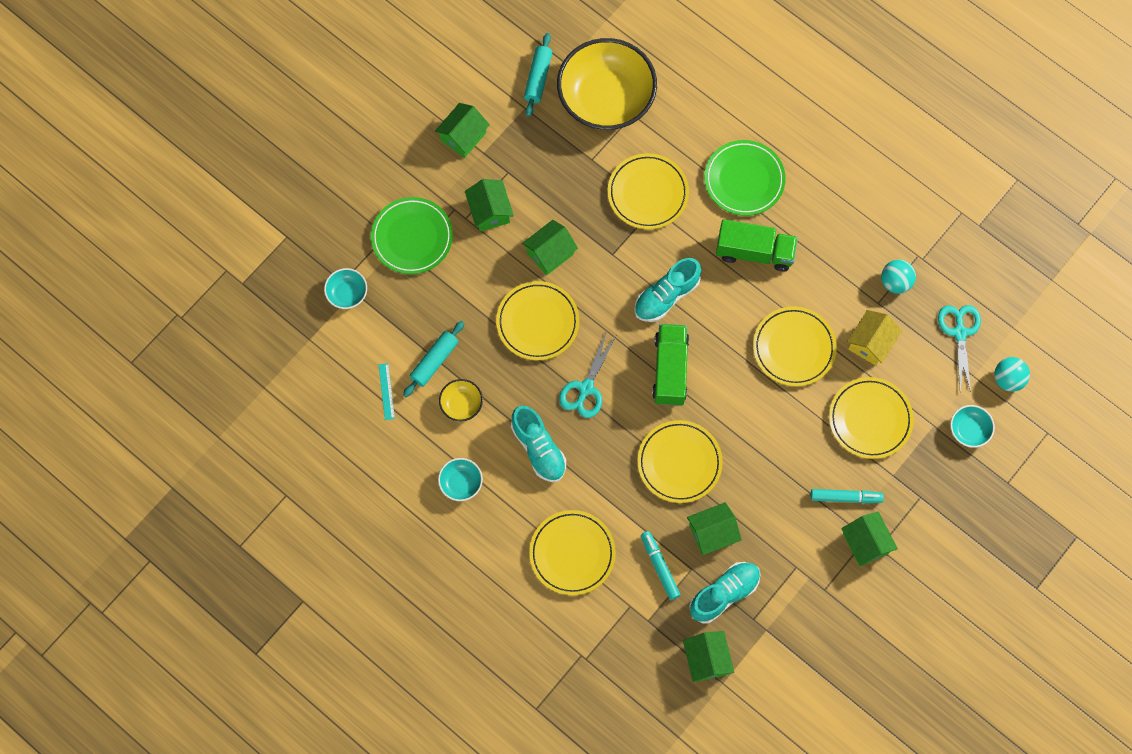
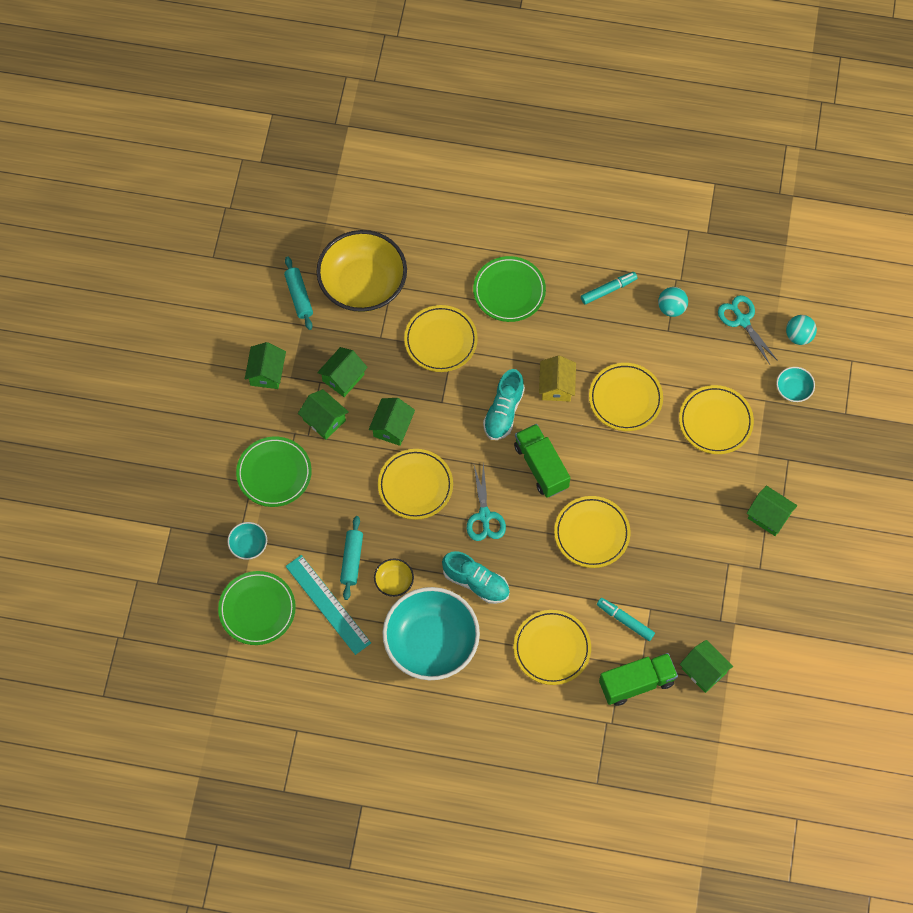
camera: 30 degrees left, 5 degrees down
turquoise ruler [379,363,395,420] -> turquoise ruler [286,555,371,655], size x2.18
turquoise bowl [438,458,483,501] -> turquoise bowl [383,587,480,680], size x2.37
green house [687,502,742,555] -> green house moved to [317,347,368,397]
turquoise shoe [689,562,761,624] -> none
green truck [716,219,798,272] -> green truck moved to [599,653,678,706]
turquoise marker [811,489,884,504] -> turquoise marker moved to [581,272,637,304]
yellow house [847,310,902,366] -> yellow house moved to [539,355,576,402]
none -> green plate [218,571,296,645]

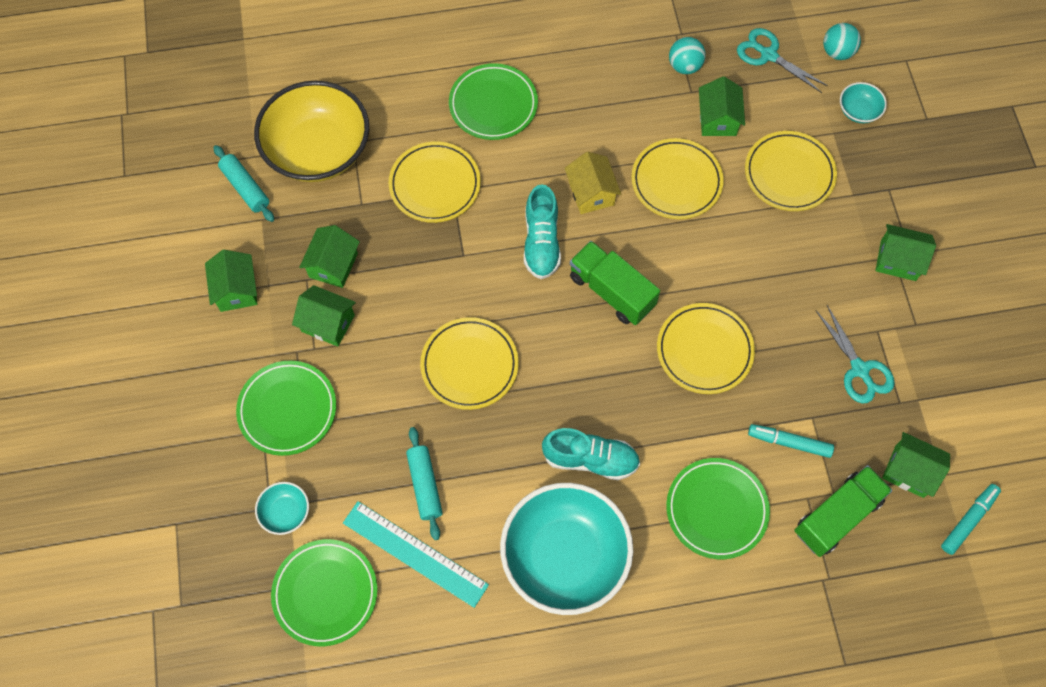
camera: 20 degrees left, 0 degrees up
green house [369,398,415,446] -> green house moved to [699,76,745,136]
yellow bowl [374,558,414,597] -> none
turquoise scissors [467,463,506,541] -> turquoise scissors moved to [816,305,895,403]
yellow plate [513,610,591,685] -> green plate [666,458,770,559]
turquoise marker [581,272,637,304] -> turquoise marker moved to [941,484,1001,555]

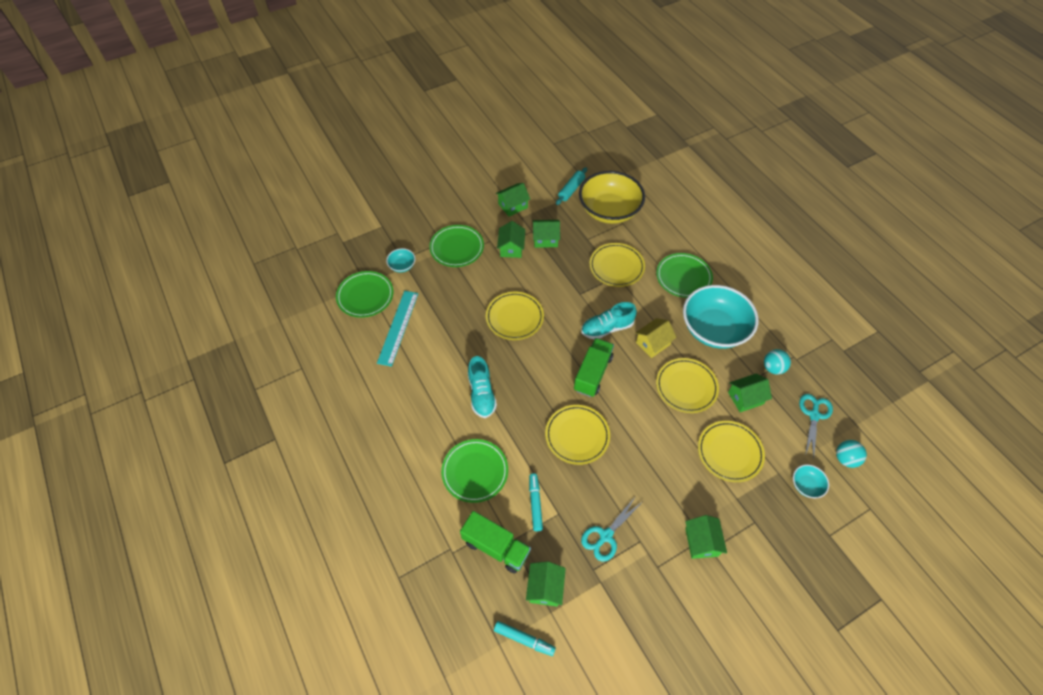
camera: 70 degrees right, 10 degrees down
turquoise rolling pin [406,427,443,540] -> none
turquoise bowl [500,483,633,615] -> turquoise bowl moved to [683,285,759,349]

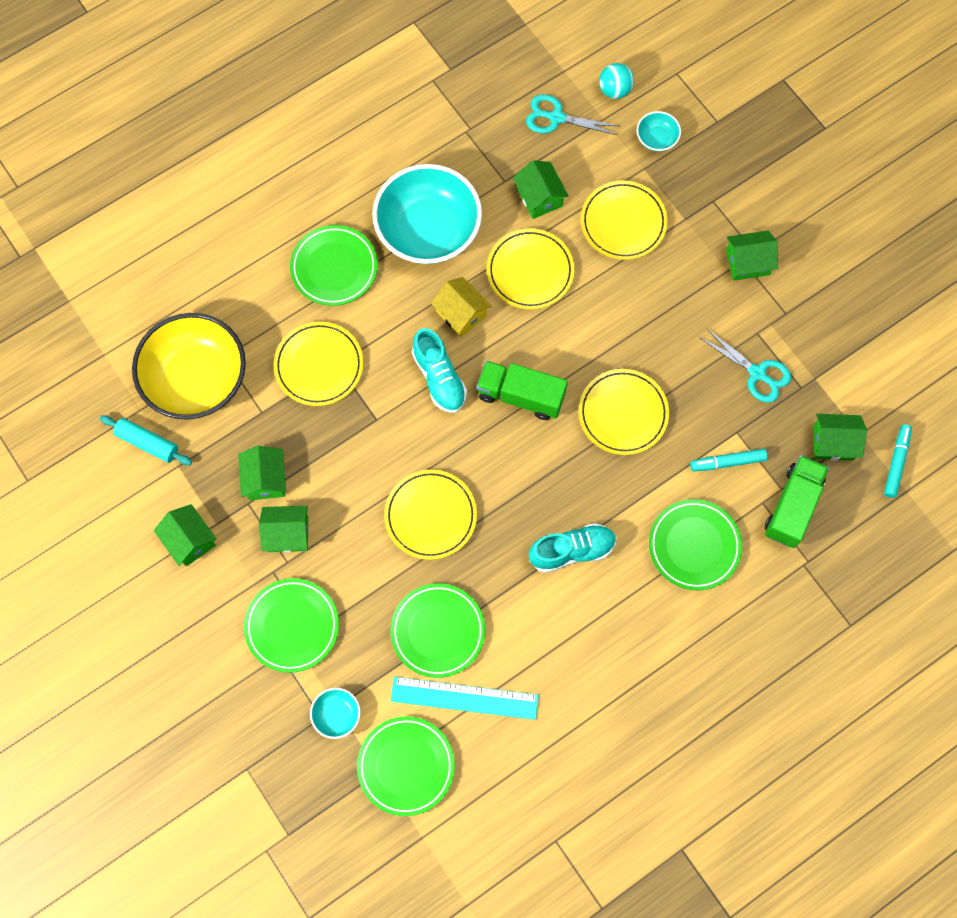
camera: 95 degrees left, 15 degrees up
turquoise ball [764,349,791,375] -> none
none -> green plate [390,583,485,678]

